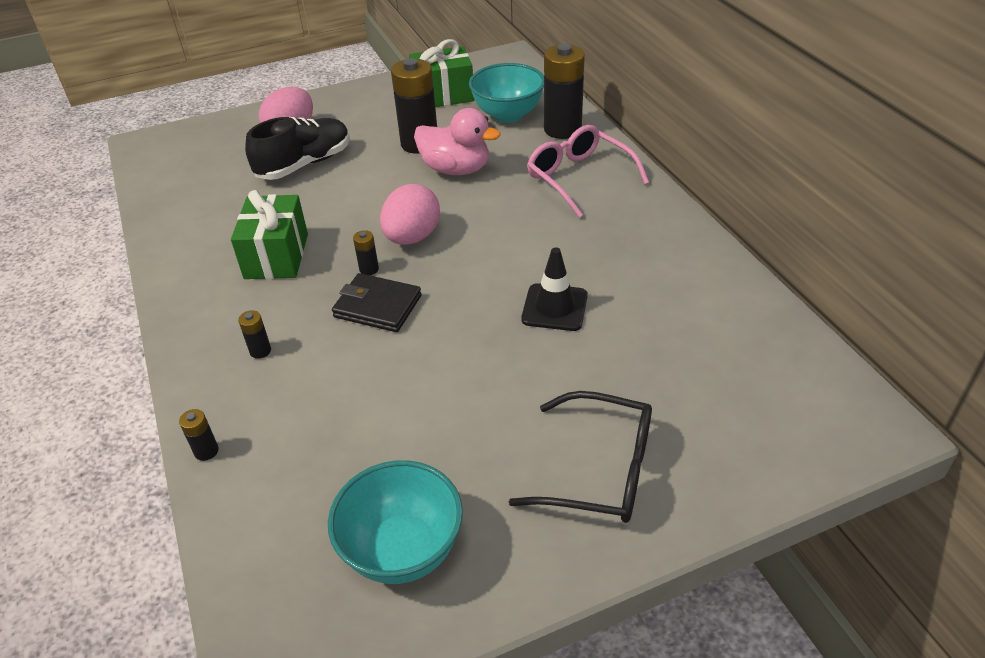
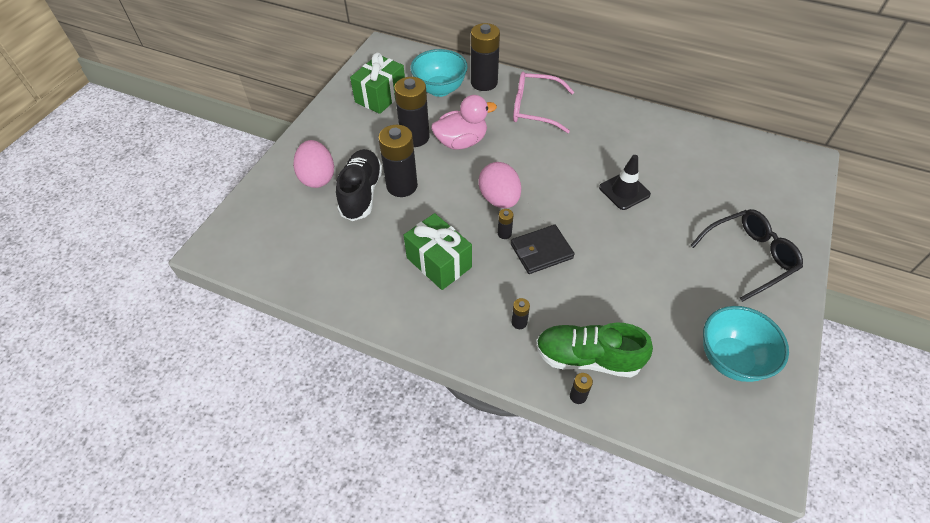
camera: 45 degrees left, 10 degrees up
none -> black battery [378,125,418,197]
none -> green shoe [536,322,653,377]

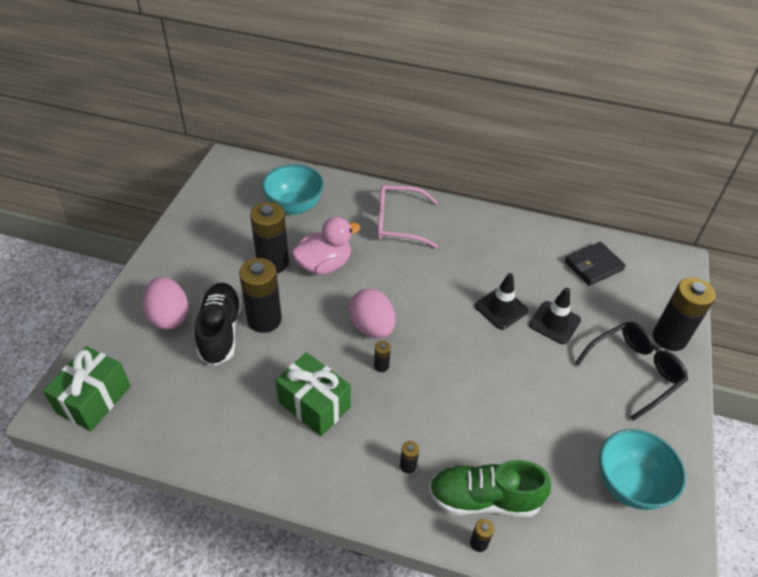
camera: 10 degrees left, 5 degrees down
green gift [350,53,405,114] -> green gift moved to [43,346,131,431]
black battery [471,23,500,91] -> black battery moved to [653,277,716,351]
black wallet [511,225,575,274] -> black wallet moved to [565,242,626,286]
none -> black traffic cone [529,288,581,344]

